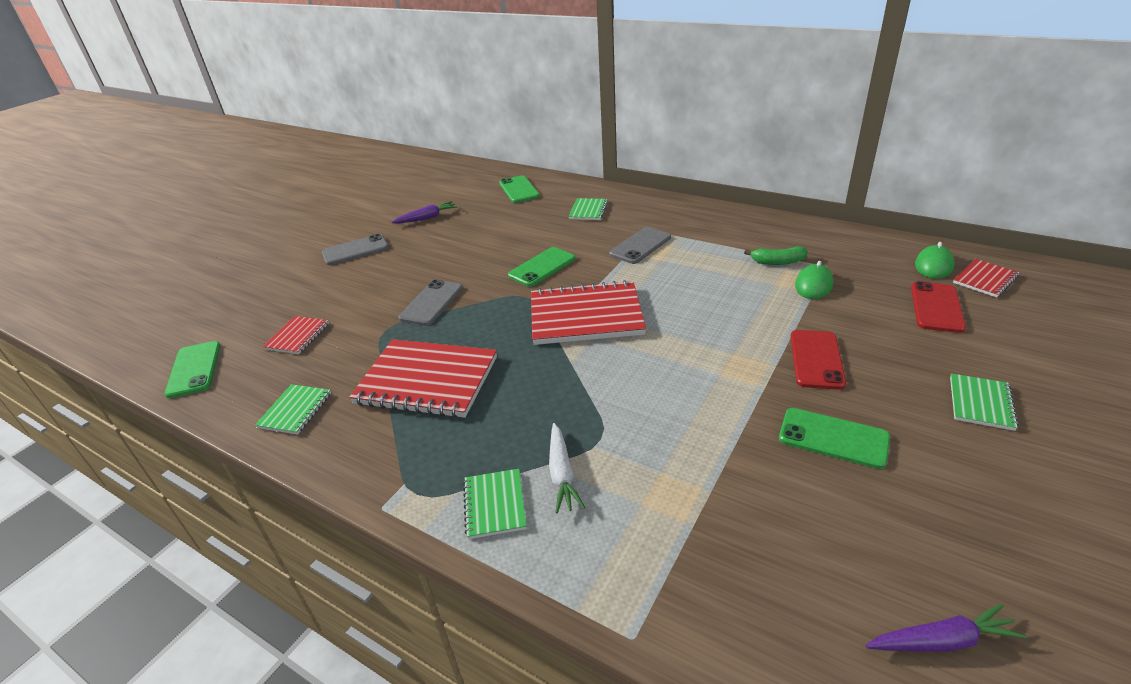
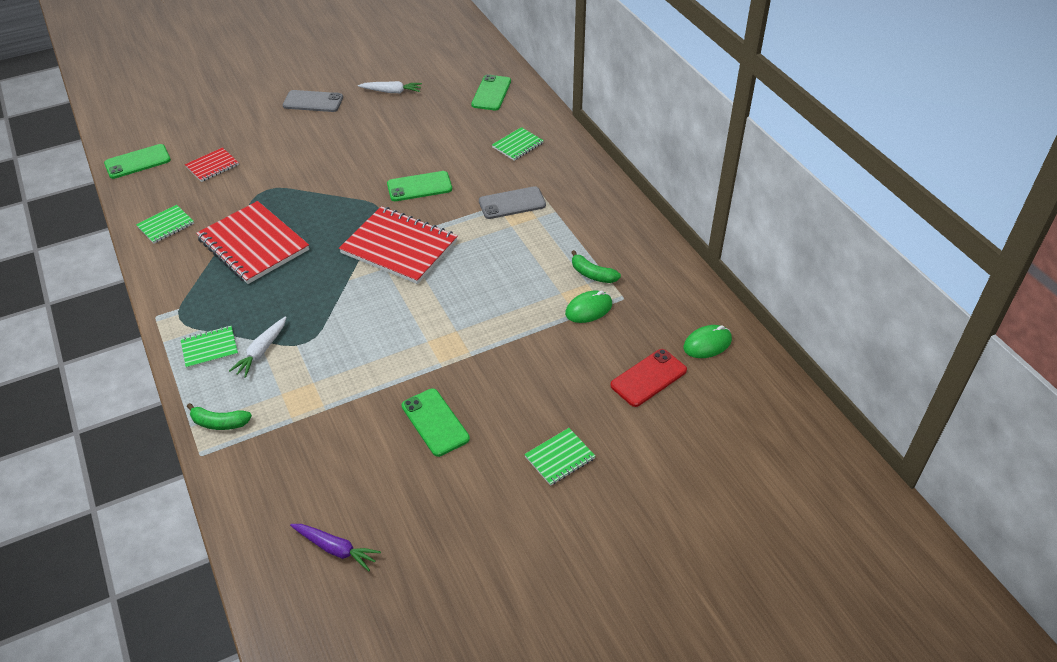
camera: 30 degrees right, 10 degrees up
green phone [165,341,221,398] -> green phone turned 45 degrees clockwise [104,144,171,179]
purple carrot [391,201,457,223] -> white carrot [358,81,422,93]
grey phone [398,280,463,326] -> none
green notebook [463,469,527,539] -> green notebook turned 45 degrees clockwise [180,326,238,369]
red phone [790,330,846,390] -> none
red notebook [953,259,1020,298] -> none
none -> green banana [187,403,252,430]

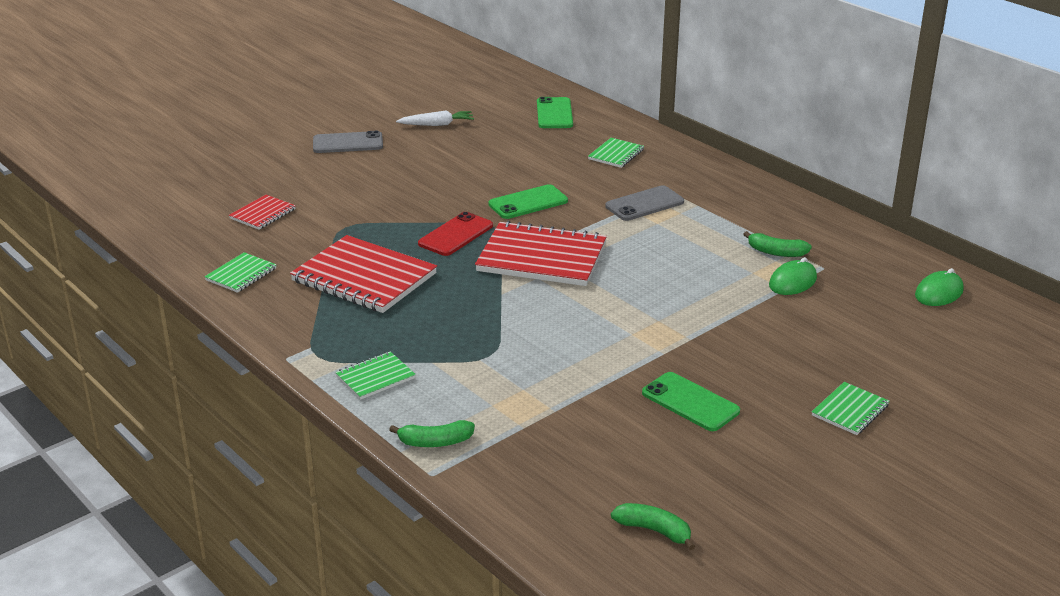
camera: 15 degrees left, 15 degrees down
green phone [104,144,171,179] -> none
white carrot [229,316,286,378] -> none
purple carrot [290,524,381,571] -> green banana [611,503,695,550]
red phone [610,349,687,407] -> red phone moved to [418,212,493,256]

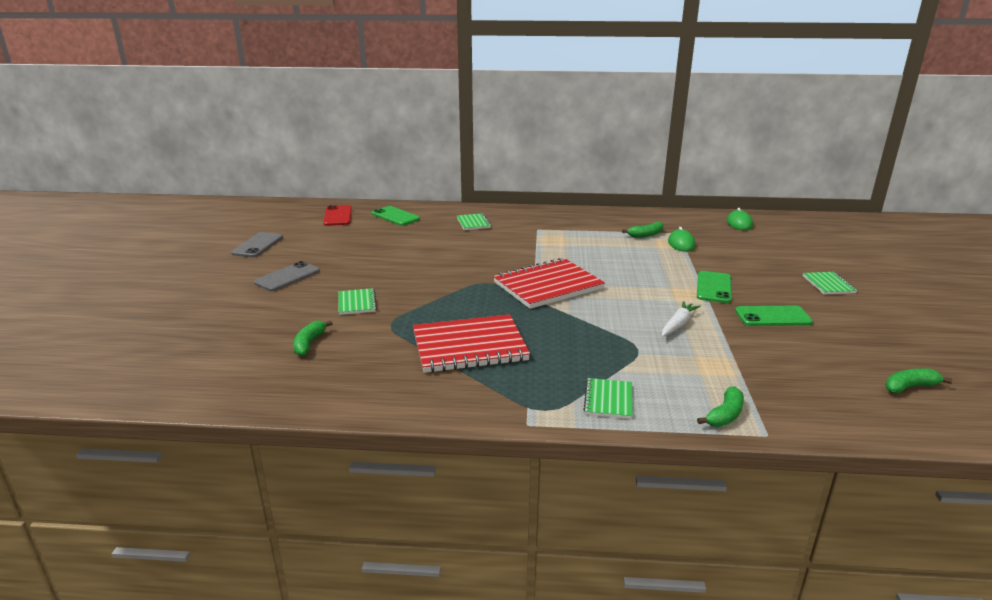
camera: 45 degrees left, 5 degrees down
green notebook [204,252,277,293] -> green notebook moved to [338,288,377,315]
red notebook [229,195,296,230] -> green banana [293,320,333,356]
white carrot [396,110,474,126] -> white carrot moved to [662,301,701,337]
red phone [418,212,493,256] -> red phone moved to [323,205,352,226]
green phone [488,184,568,219] -> green phone moved to [697,271,732,303]
grey phone [605,185,684,221] -> grey phone moved to [231,232,283,257]

